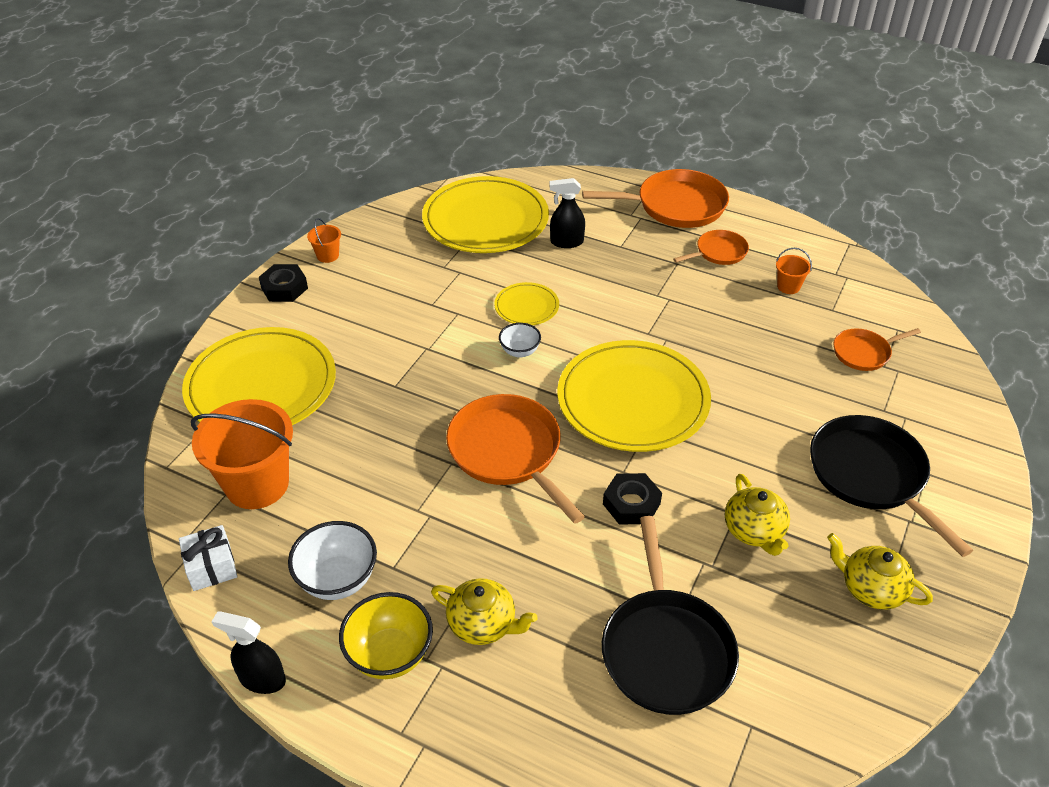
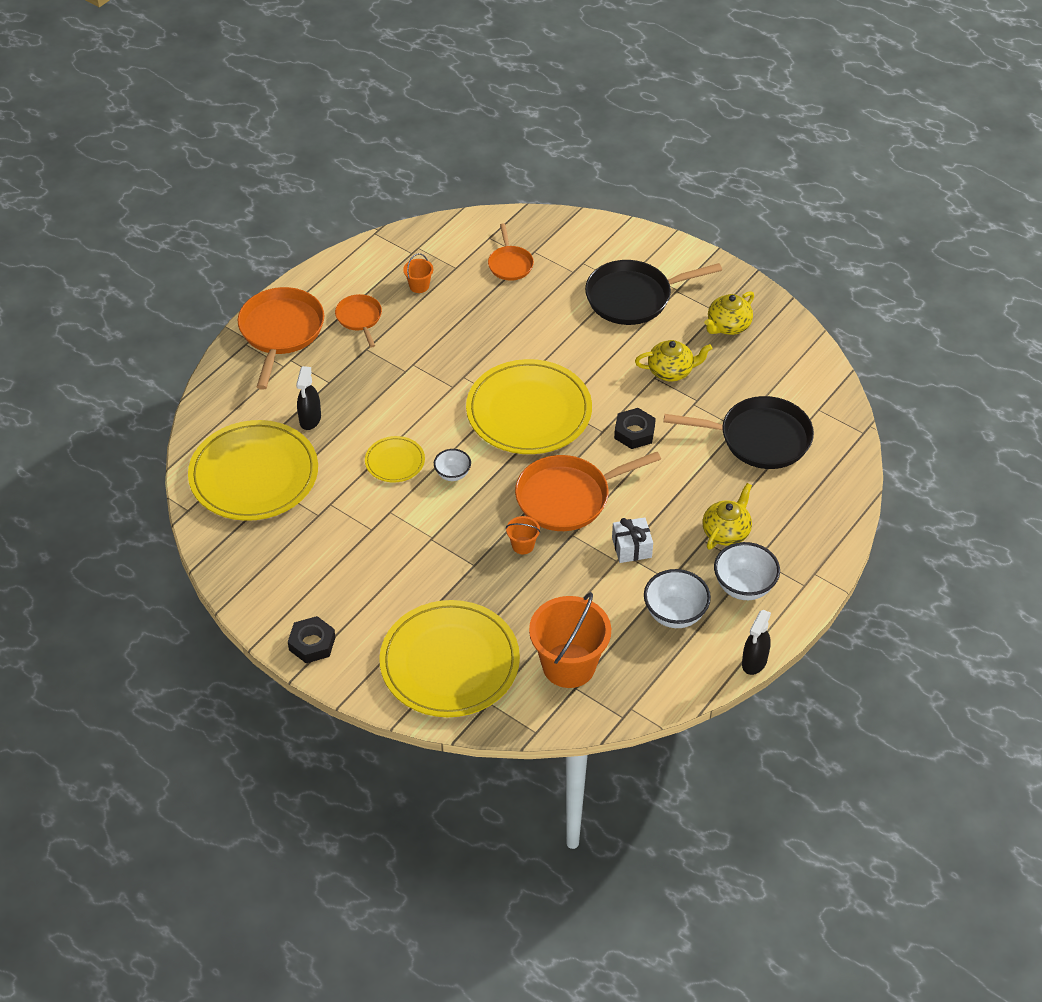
camera: 80 degrees left, 5 degrees up
white gift [179,525,237,591] -> white gift moved to [612,517,653,563]
orange bucket [307,218,341,263] -> orange bucket moved to [506,516,541,554]
yellow bowl [339,592,433,679] -> white bowl [714,542,780,600]

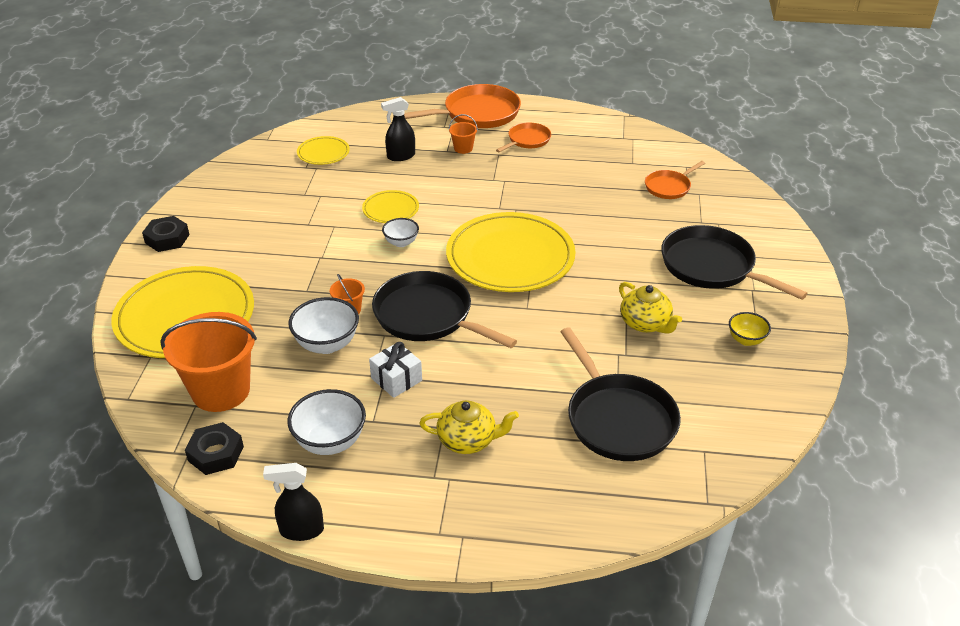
camera: 60 degrees right, 10 degrees down
yellow plate [188,420,318,521] -> yellow plate [297,136,350,165], size x0.47
orange bucket [403,253,433,293] -> orange bucket moved to [449,114,478,154]
orange pan [515,452,661,531] -> black pan [372,271,517,348]
black nut [614,408,656,449] -> black nut moved to [185,422,244,475]
yellow teapot [704,291,754,335] -> yellow bowl [729,312,771,346]
white bowl [714,542,780,600] -> white bowl moved to [288,297,359,354]

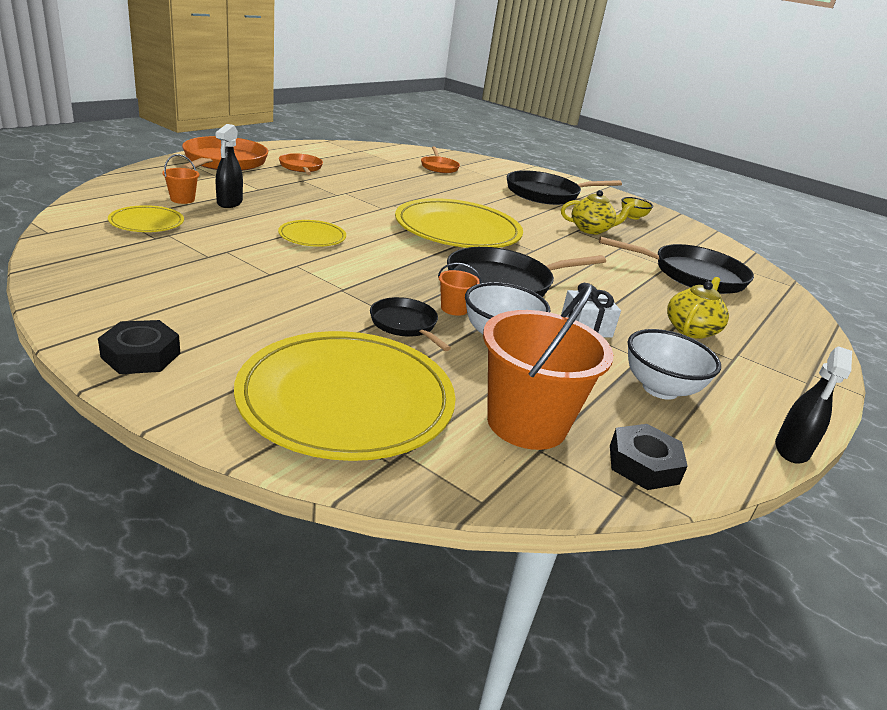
camera: 65 degrees left, 10 degrees down
white bowl [382,218,419,247] -> none
orange bucket [449,114,478,154] -> orange bucket moved to [162,154,200,204]
none -> black pan [370,297,451,351]

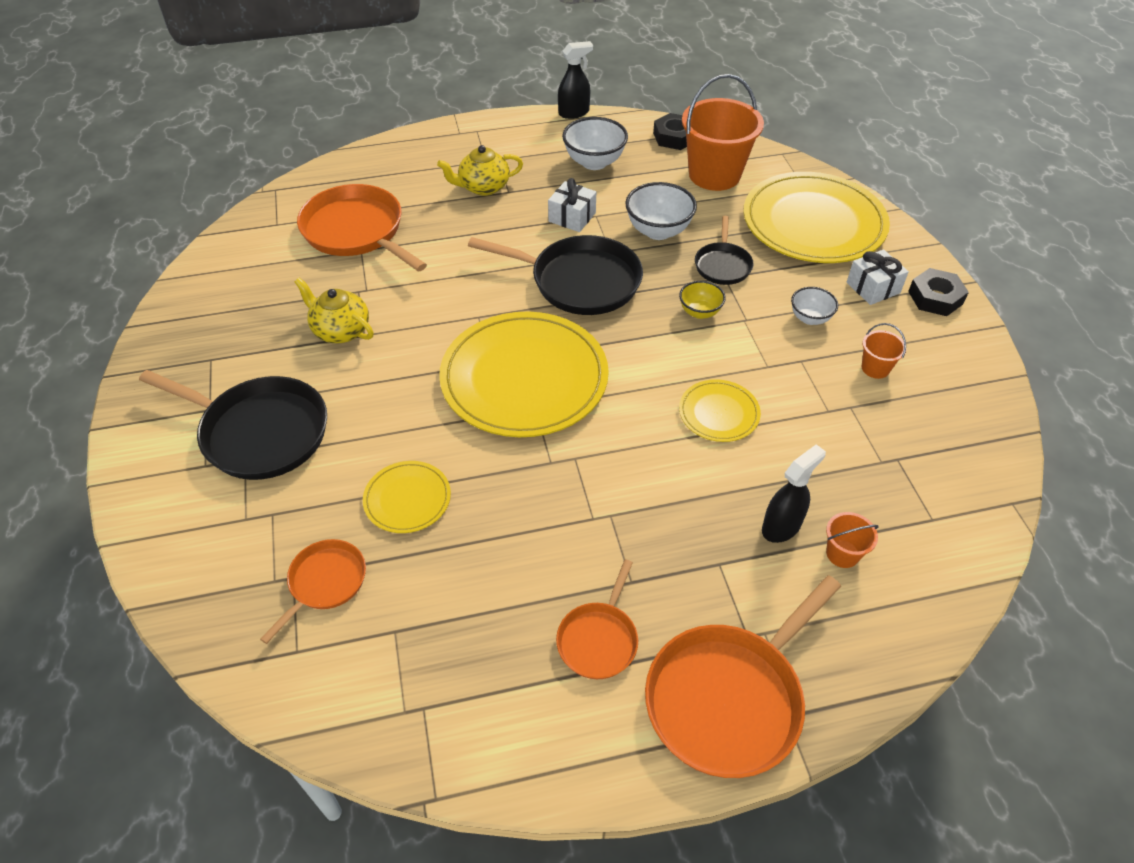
camera: 135 degrees left, 20 degrees up
yellow plate [108,205,184,232] -> yellow plate moved to [363,461,451,533]
orange bucket [438,263,481,316] -> orange bucket moved to [862,323,906,379]
black pan [599,237,754,294] -> orange pan [297,184,427,272]
yellow bowl [621,197,653,220] -> yellow bowl moved to [679,281,726,319]
none -> white bowl [791,287,838,325]
none -> white gift [847,249,909,305]

